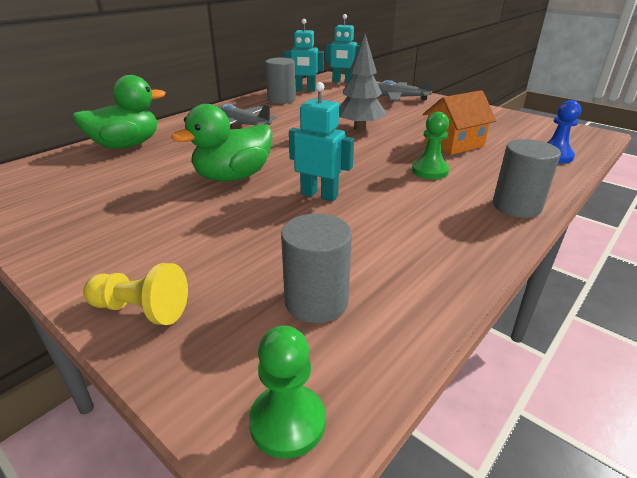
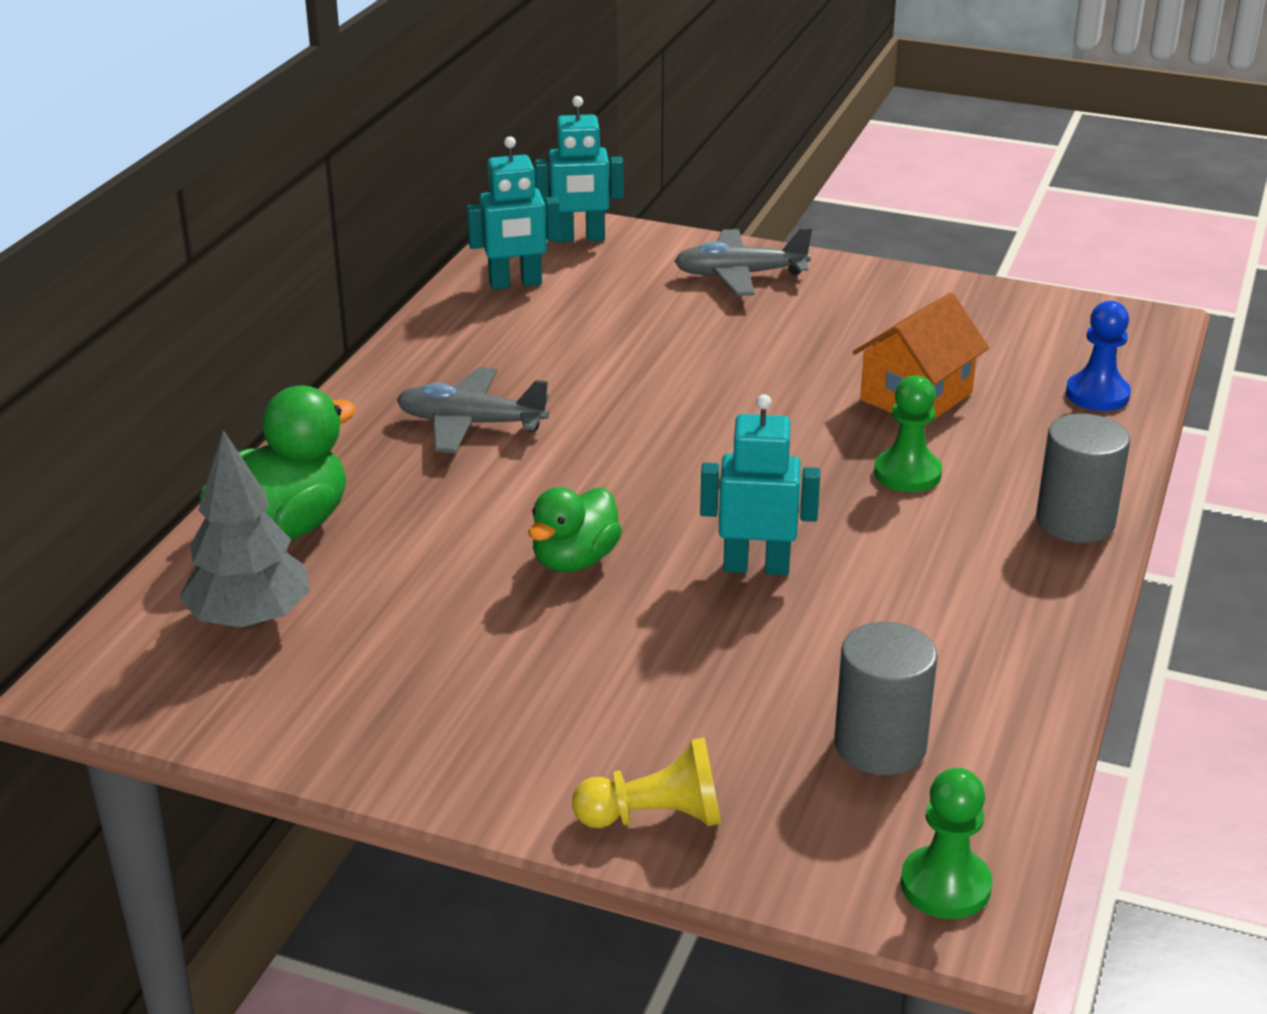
camera: 20 degrees left, 0 degrees up
green duck [171,104,273,182] -> green duck [528,487,622,572], size x0.66
grey cylinder [266,57,296,104] -> none
grey tree [339,34,386,131] -> grey tree moved to [179,430,311,630]

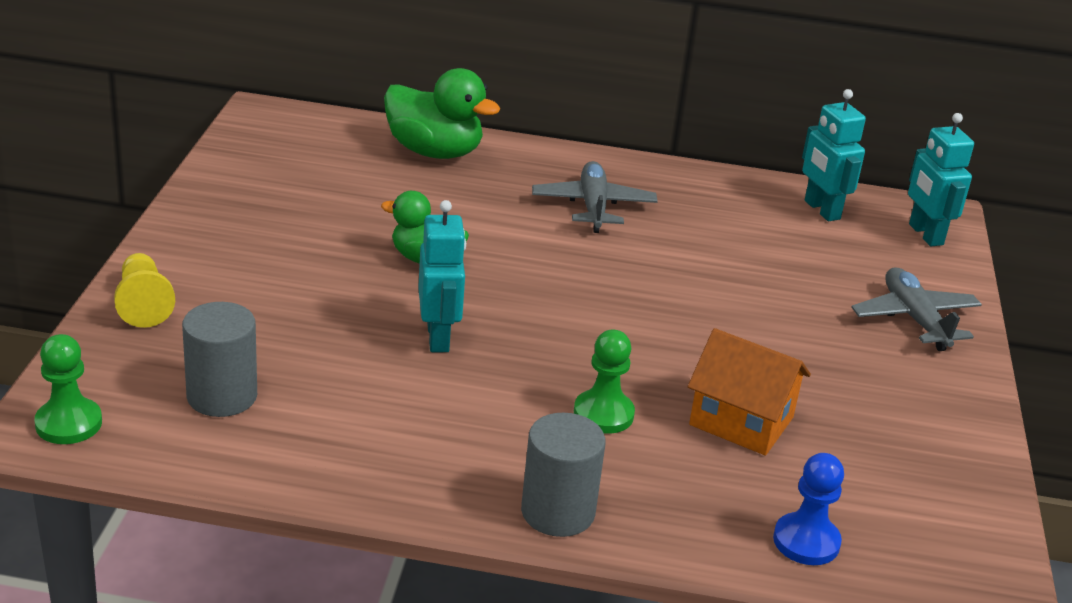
camera: 75 degrees right, 0 degrees up
grey tree [179,430,311,630] -> none

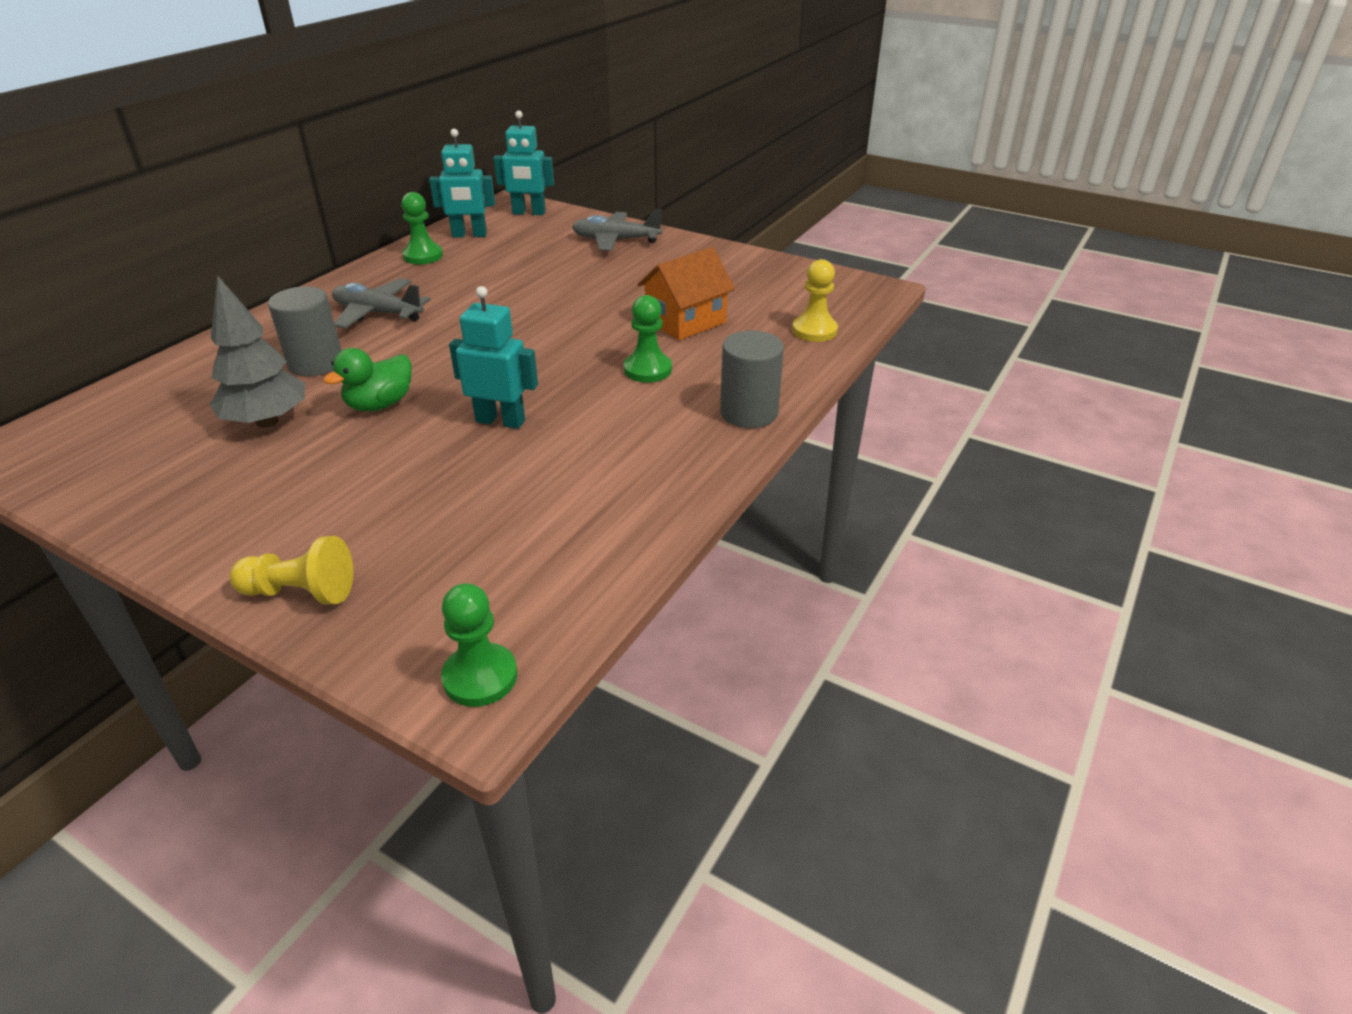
camera: 65 degrees left, 5 degrees up
grey cylinder [182,302,257,417] -> grey cylinder moved to [268,286,342,376]
green duck [384,68,500,159] -> none
blue pawn [773,453,844,565] -> yellow pawn [792,259,838,342]
none -> grey tree [210,275,305,428]
none -> green pawn [401,192,443,264]

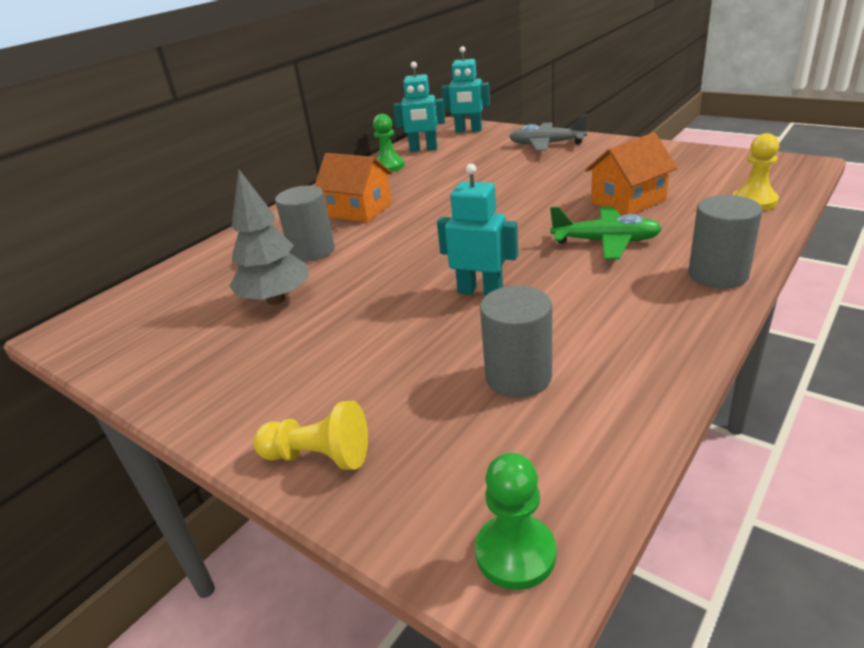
camera: 10 degrees right, 5 degrees down
green duck [323,348,411,411] -> none
grey plane [332,278,431,329] -> orange house [315,153,393,223]
green pawn [624,295,672,383] -> green plane [550,206,662,260]
none -> grey cylinder [480,285,552,398]

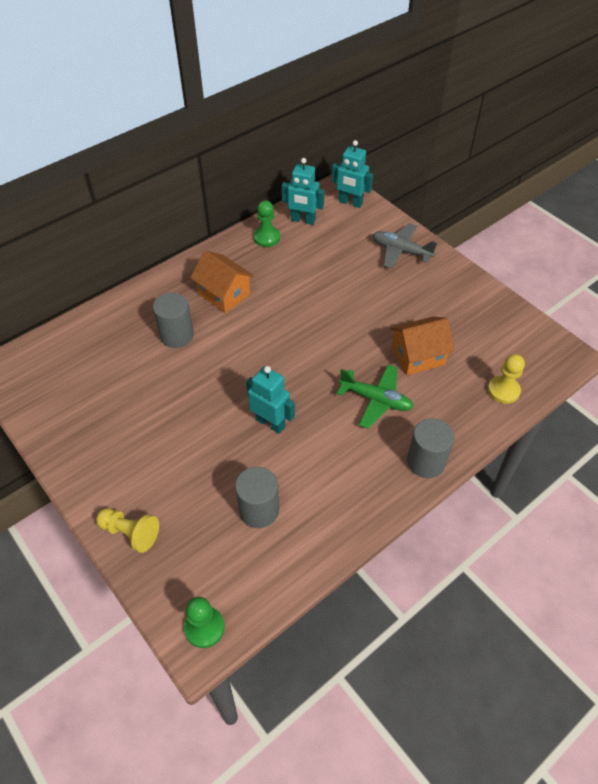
camera: 10 degrees right, 20 degrees up
grey tree [229,170,309,305] -> none

